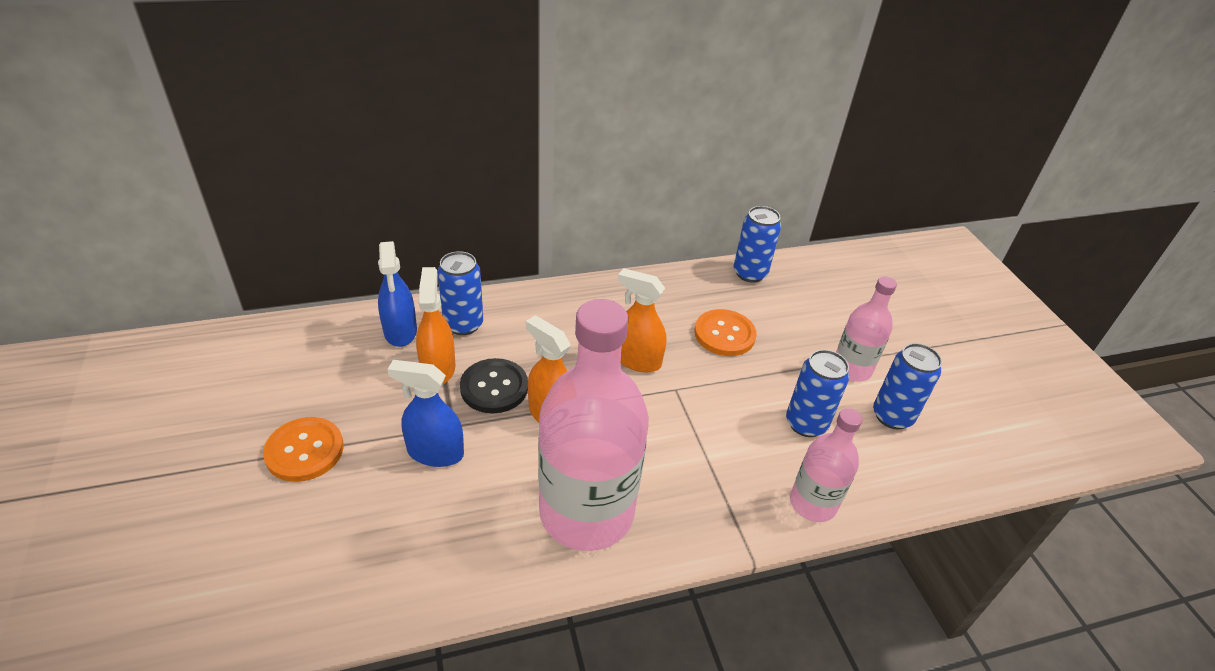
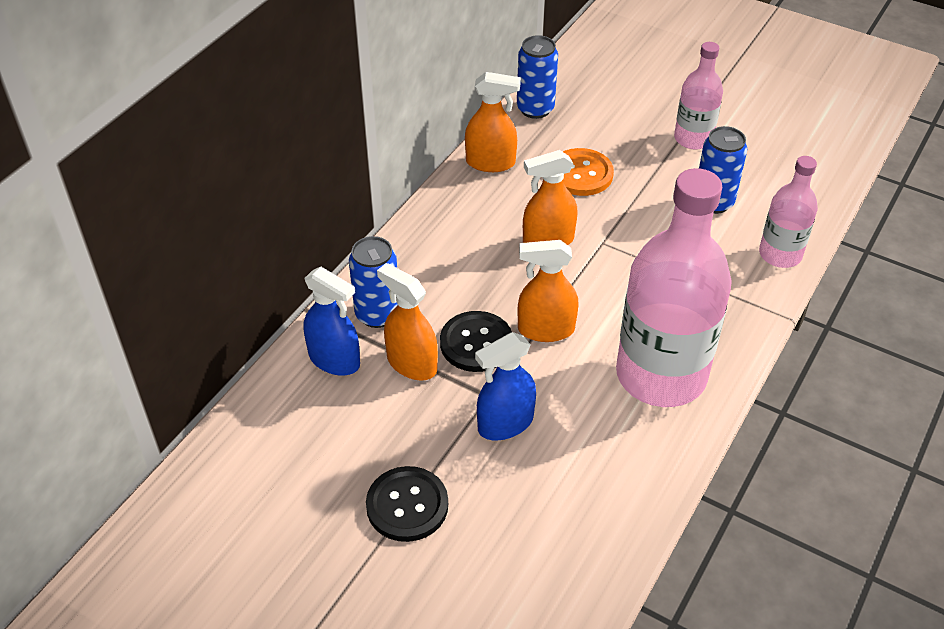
camera: 40 degrees left, 5 degrees up
orange button [263,417,344,482] -> black button [366,466,448,542]
blue can [873,343,942,430] -> none
none -> orange spray bottle [465,72,521,172]

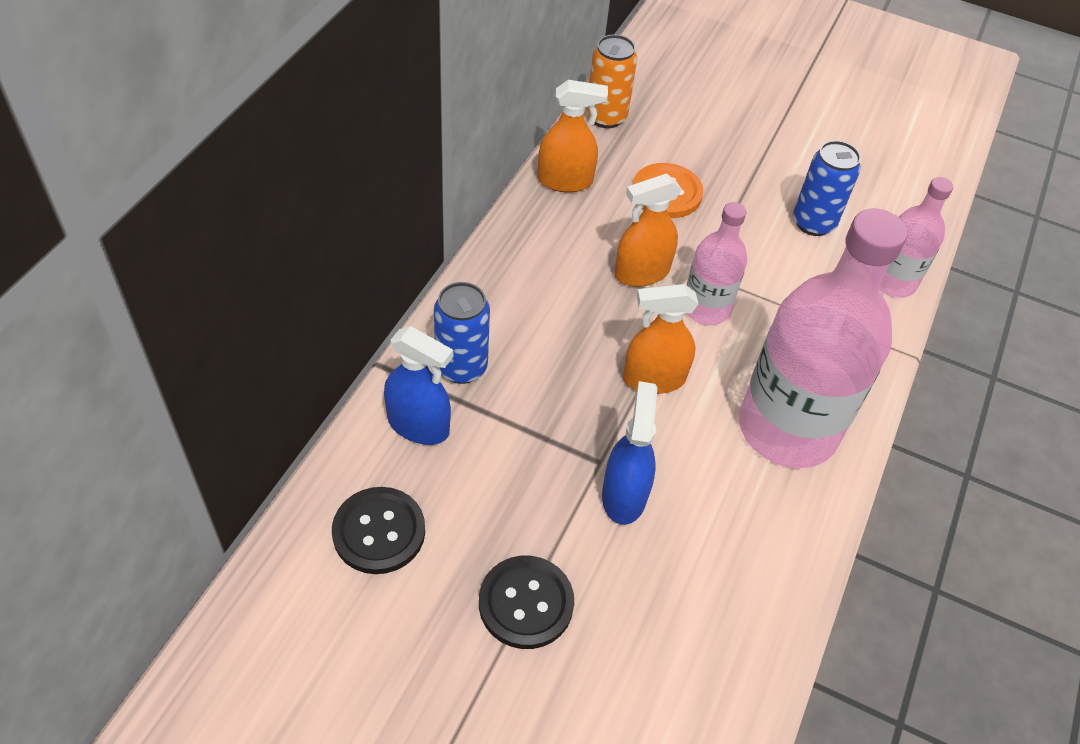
camera: 10 degrees left, 5 degrees up
orange spray bottle [377,263,438,380] -> none
black button [440,311,512,372] -> black button moved to [332,487,425,574]
blue spray bottle [475,332,536,441] -> blue spray bottle turned 135 degrees clockwise [602,381,657,525]
blue can [517,35,558,119] -> orange can [586,34,637,128]
pink bottle [674,42,723,149] -> pink bottle moved to [686,202,747,325]

